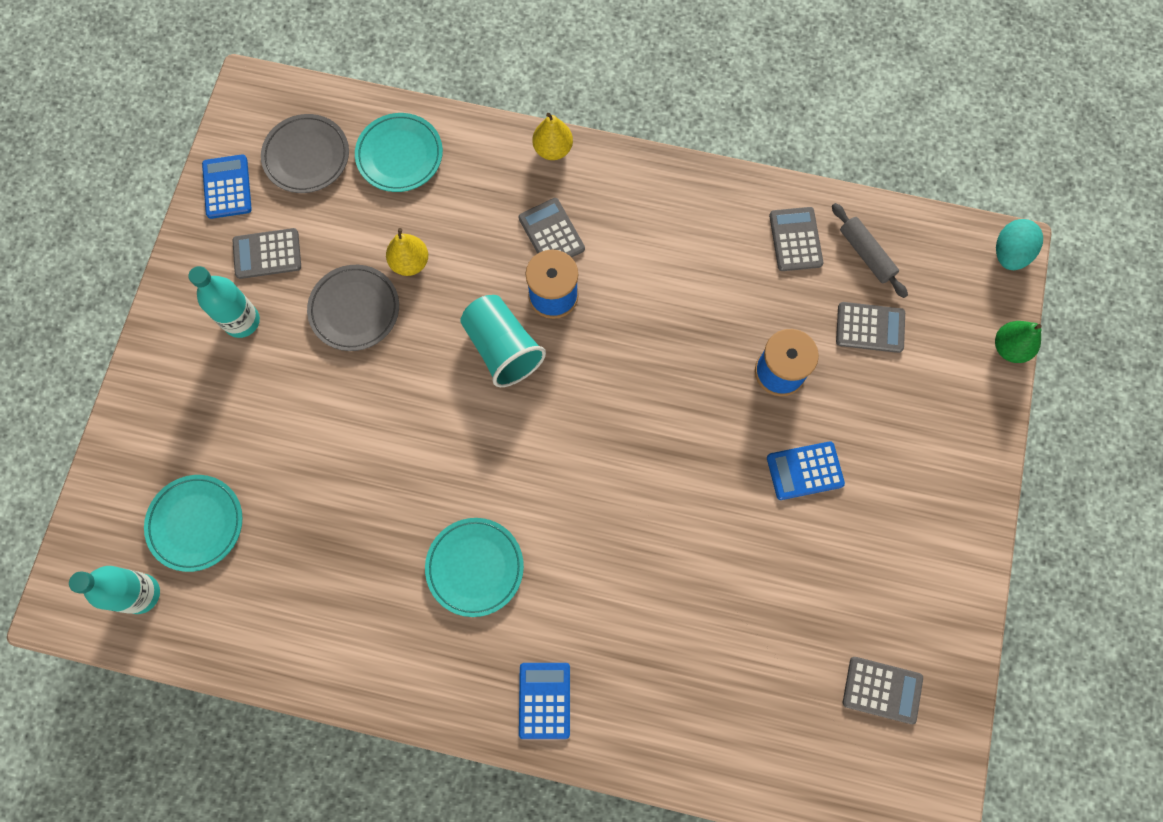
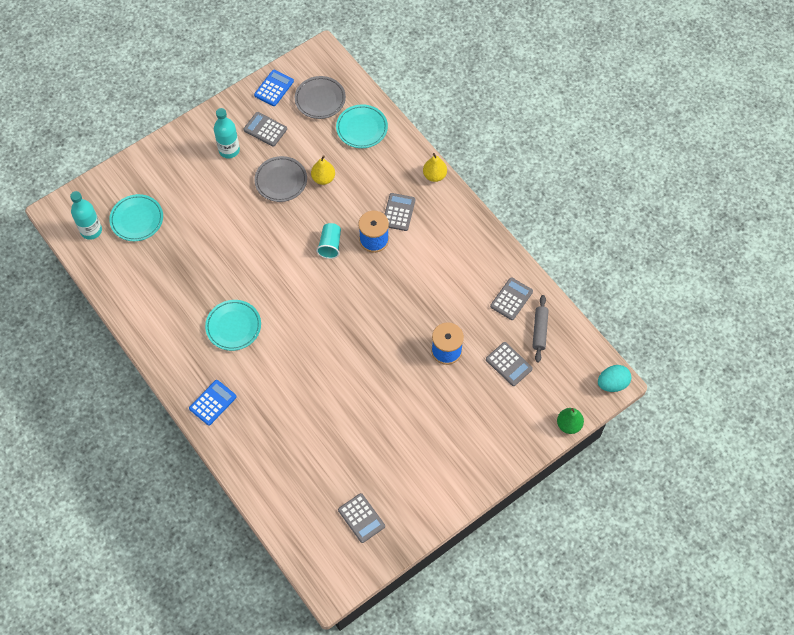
camera: 40 degrees right, 10 degrees down
turquoise cup [460,295,546,387] -> turquoise cup [316,223,341,259], size x0.66
blue calculator [767,441,845,500] -> none

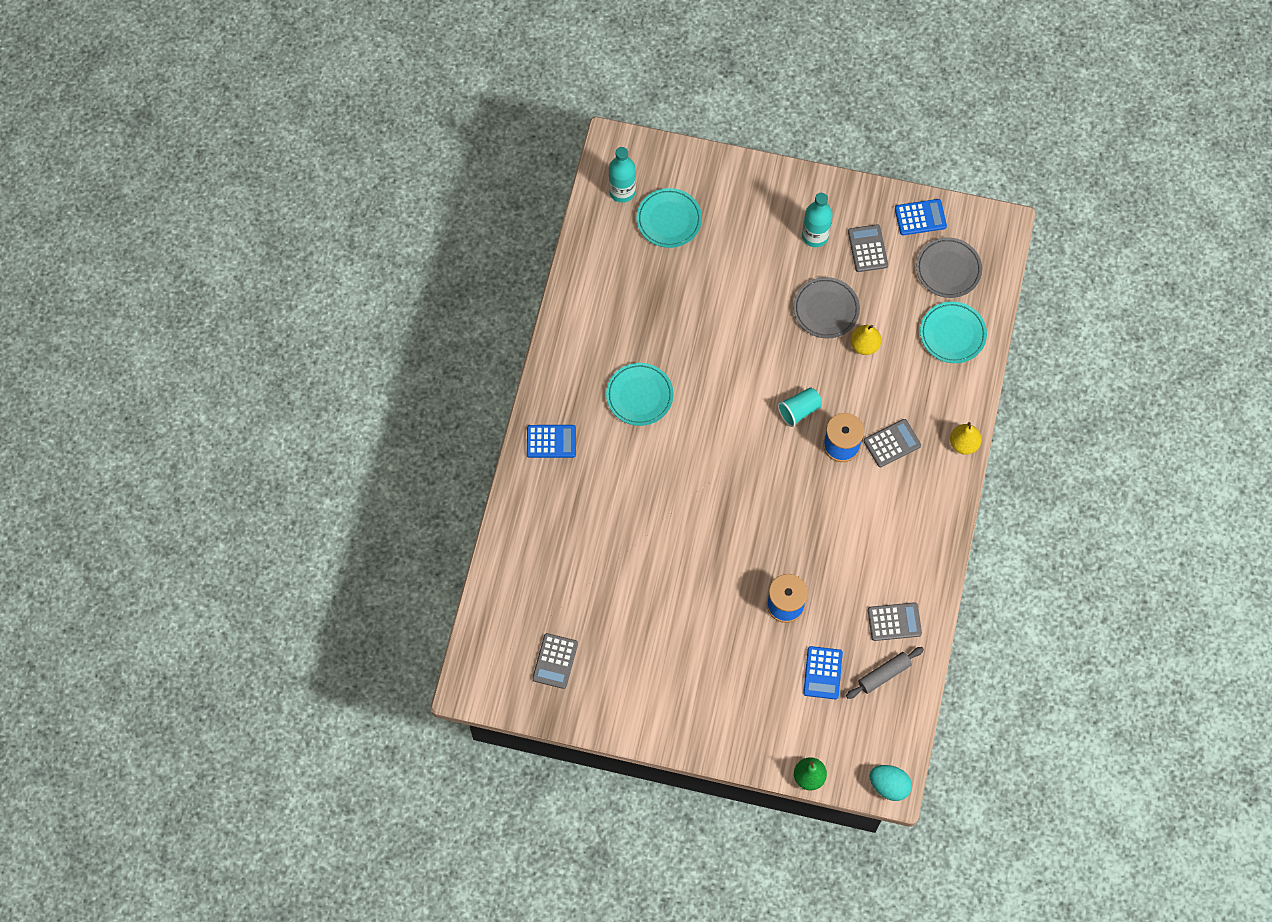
camera: 50 degrees right, 5 degrees up
grey calculator [486,342,533,386] -> blue calculator [803,646,843,699]

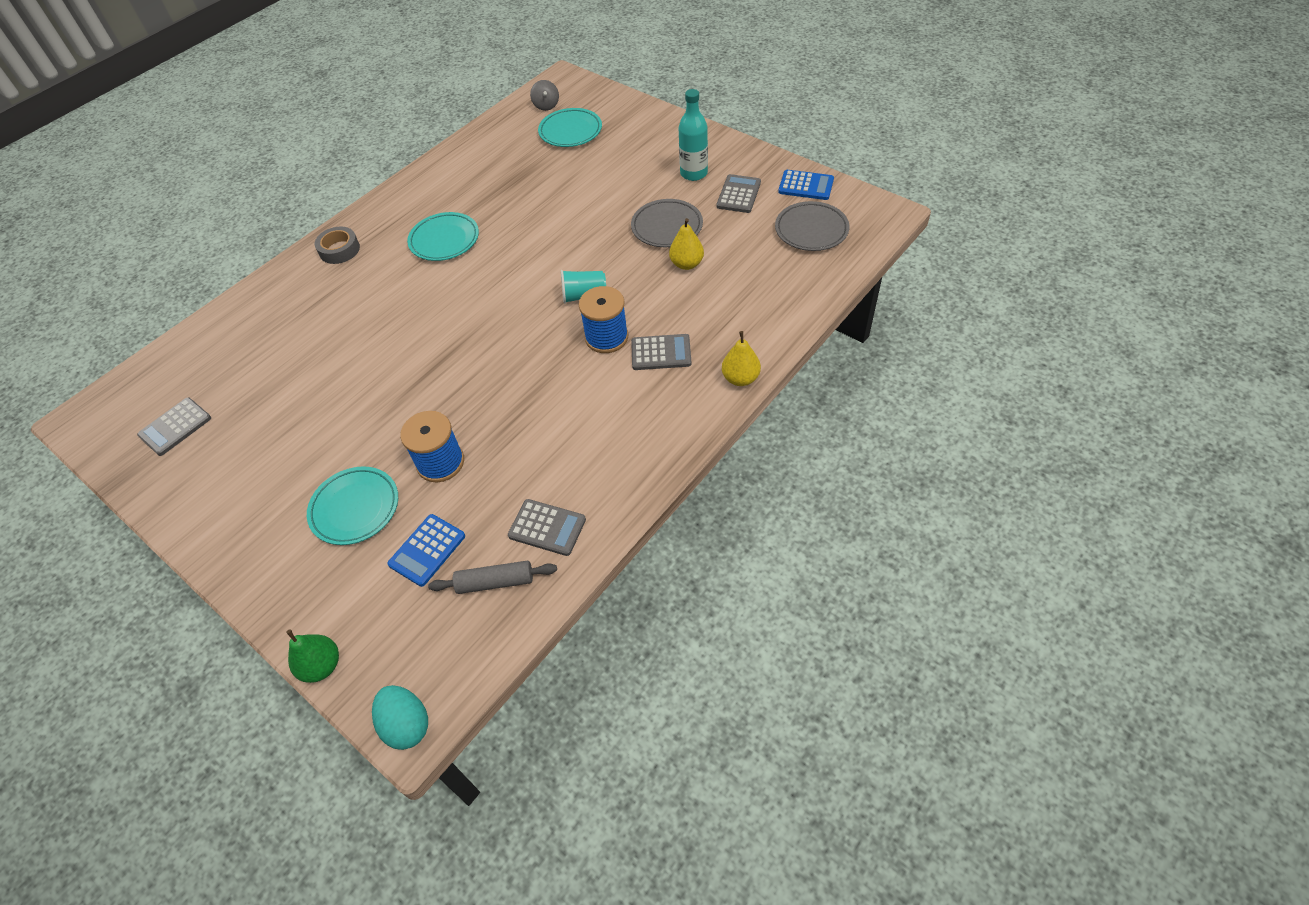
camera: 30 degrees right, 15 degrees down
blue calculator [527,425,576,458] -> grey tape [315,226,360,264]
turquoise bottle [609,147,636,203] -> grey spinning top [530,80,559,111]
turquoise plate [920,302,987,363] -> turquoise plate moved to [307,467,398,545]

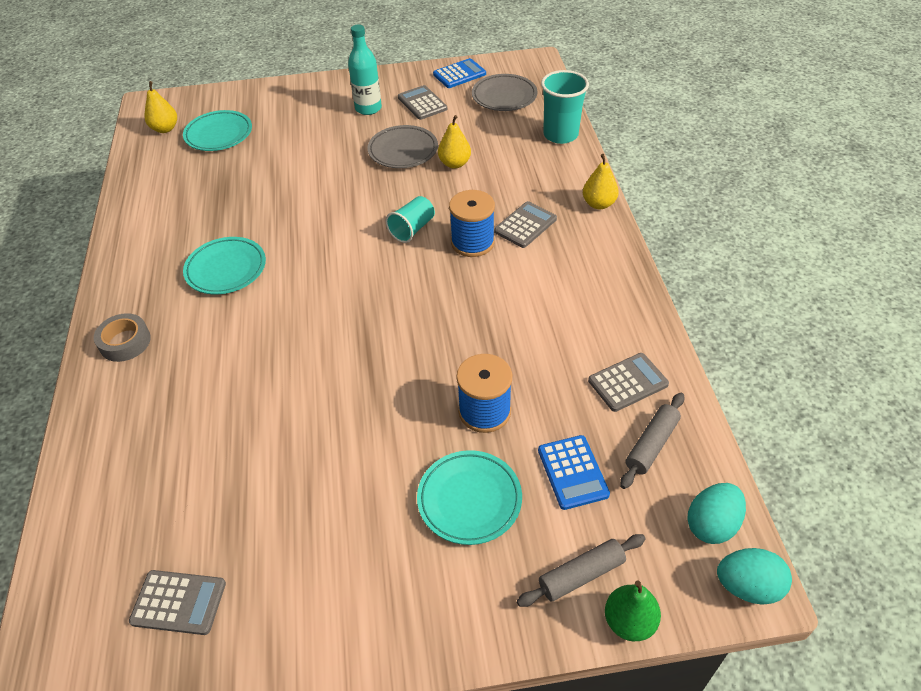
camera: 50 degrees left, 5 degrees down
grey calculator [137,398,211,456] -> grey calculator turned 75 degrees counterclockwise [129,570,226,635]
grey spinning top [530,80,559,111] -> yellow pear [145,81,177,133]
none -> grey rolling pin [517,534,646,607]
none -> turquoise cup [541,70,589,144]
none -> turquoise egg [687,483,746,544]

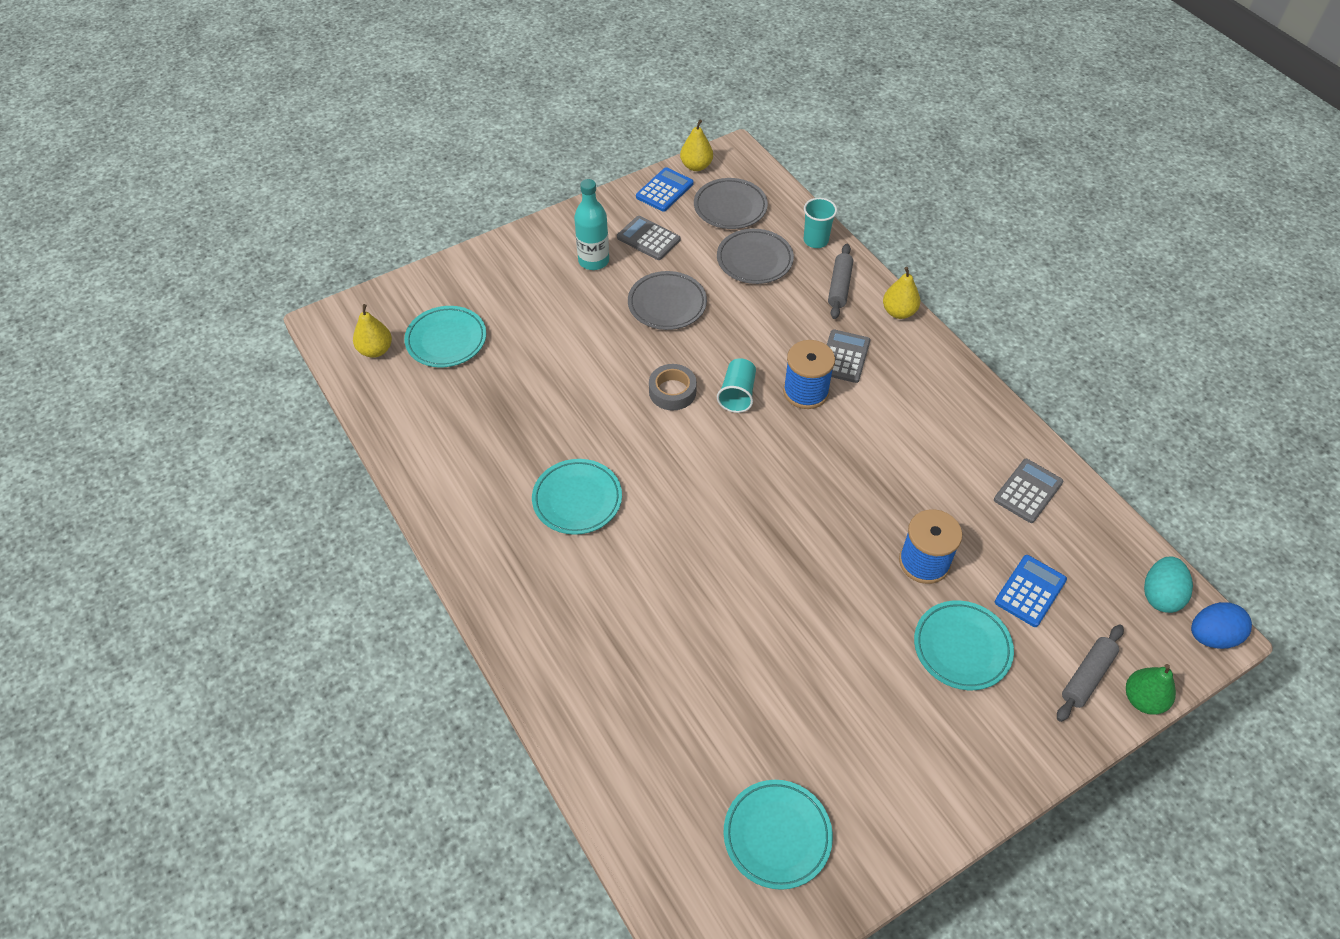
camera: 25 degrees left, 5 degrees up
grey tape [94,313,151,362] -> grey tape moved to [649,364,697,411]
grey calculator [129,570,226,635] -> turquoise plate [724,780,833,890]
yellow pear [438,115,471,169] -> yellow pear moved to [680,119,713,171]
blue calculator [538,435,610,510] -> blue calculator turned 105 degrees counterclockwise [995,555,1067,627]
turquoise cup [541,70,589,144] -> turquoise cup [804,198,837,248], size x0.66
grey rolling pin [620,393,684,489] -> grey rolling pin moved to [828,244,853,319]
turquoise egg [717,548,792,605] -> blue egg [1191,602,1252,649]
none -> grey plate [717,229,794,284]

